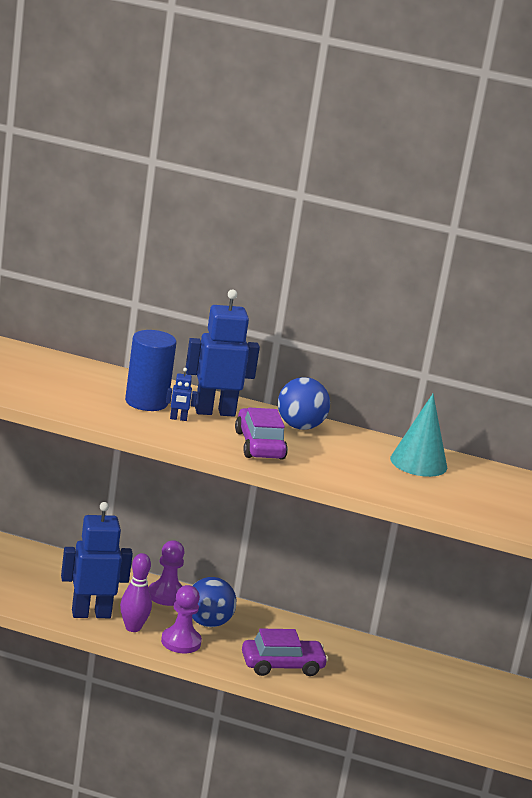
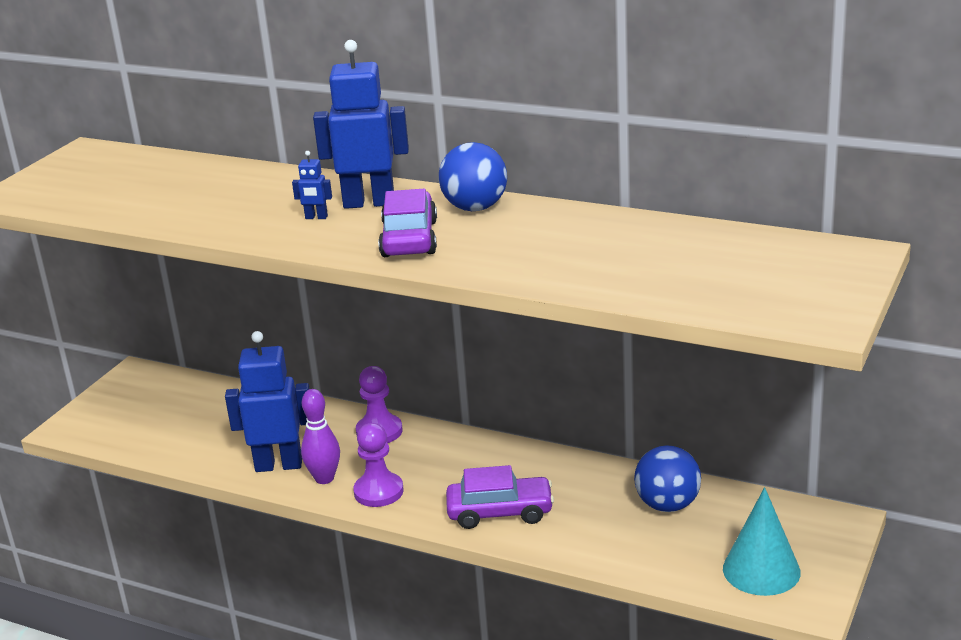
camera: 15 degrees right, 5 degrees up
blue cylinder [125,330,177,411] -> none
blue ball [192,577,236,627] -> blue ball moved to [634,445,701,512]
turquoise cone [390,394,447,477] -> turquoise cone moved to [723,487,801,596]

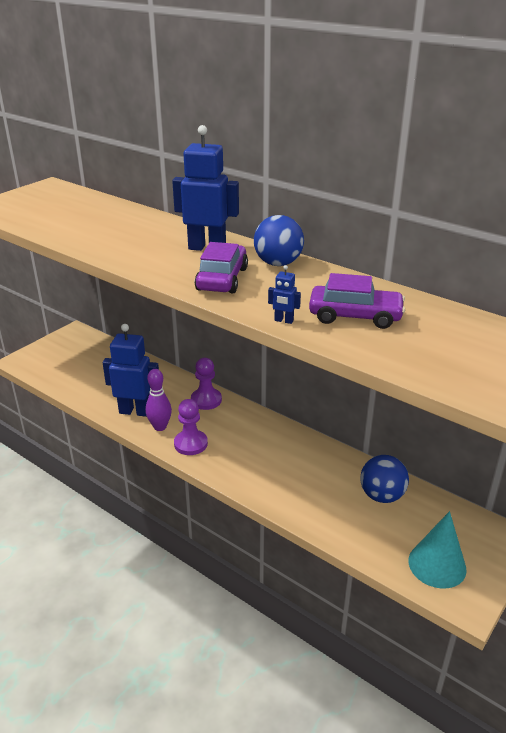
camera: 10 degrees right, 5 degrees up
blue robot [292,151,332,219] -> blue robot moved to [268,265,301,324]
purple car [446,465,554,529] -> purple car moved to [309,273,405,329]

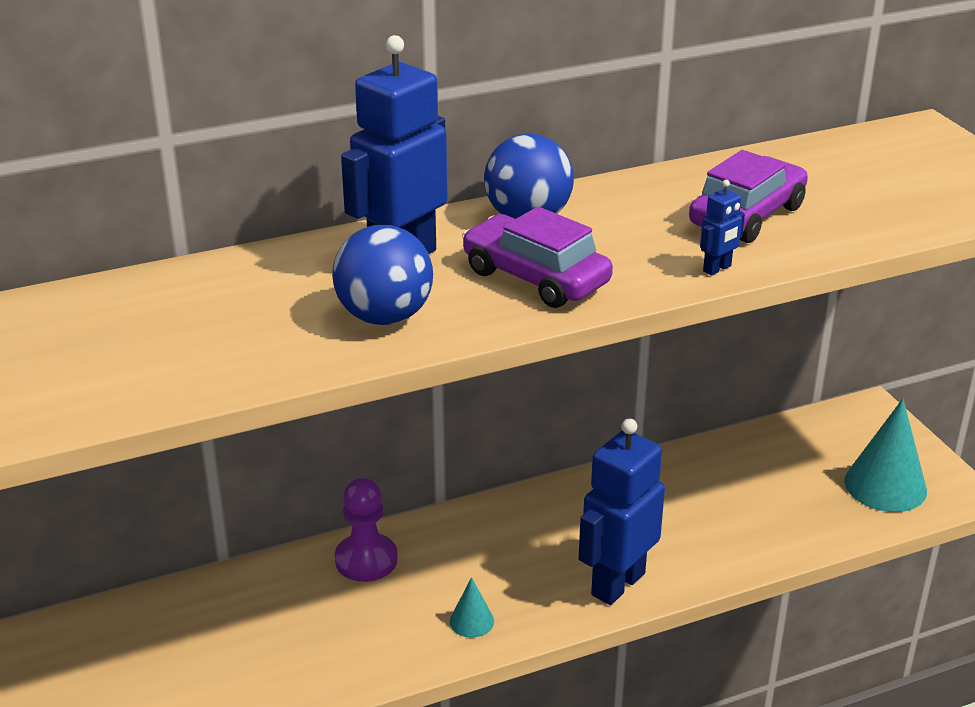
camera: 60 degrees left, 0 degrees up
blue robot [103,324,159,417] -> blue robot moved to [579,418,665,605]
purple bowling pin [145,369,172,431] -> none
purple pawn [174,399,208,455] -> turquoise cone [450,577,494,638]
blue ball [361,455,409,503] -> blue ball moved to [332,225,433,325]

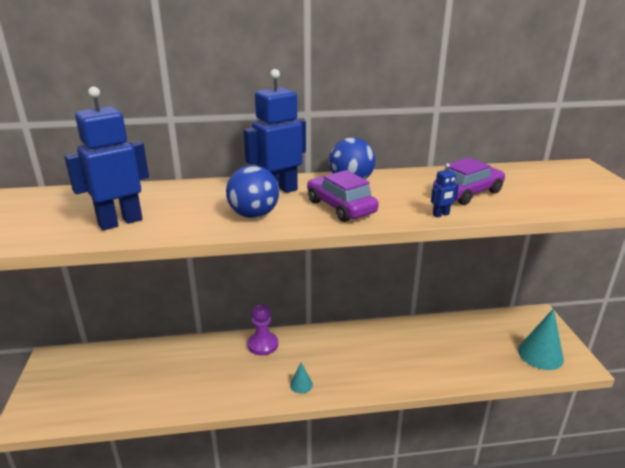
camera: 15 degrees right, 5 degrees down
blue robot [579,418,665,605] -> blue robot moved to [64,87,149,230]

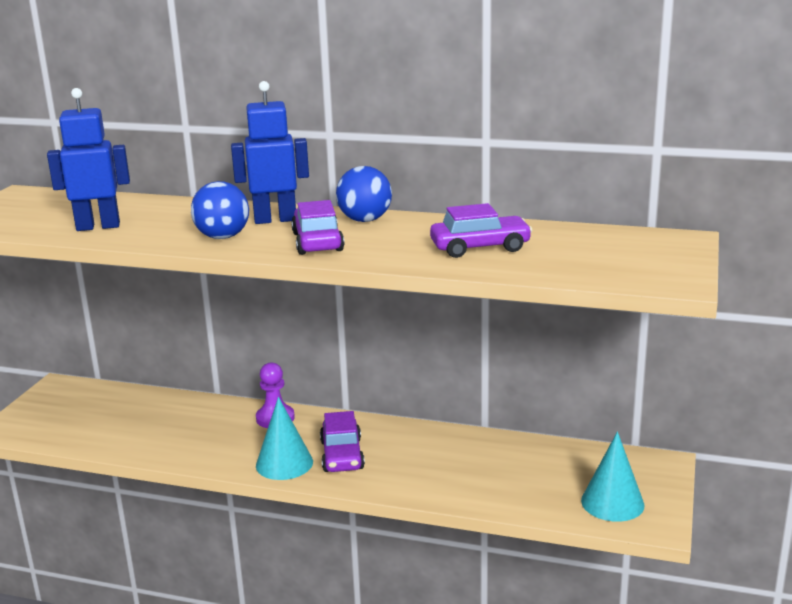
camera: 25 degrees right, 5 degrees down
turquoise cone [290,363,313,394] -> turquoise cone [256,397,313,480], size x2.03
blue robot [431,163,459,218] -> none
none -> purple car [320,411,365,472]

